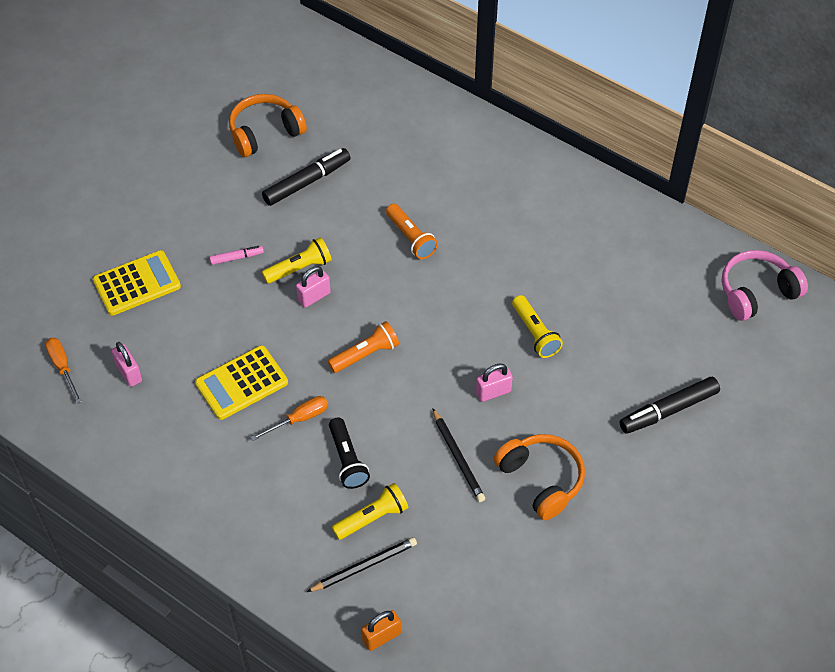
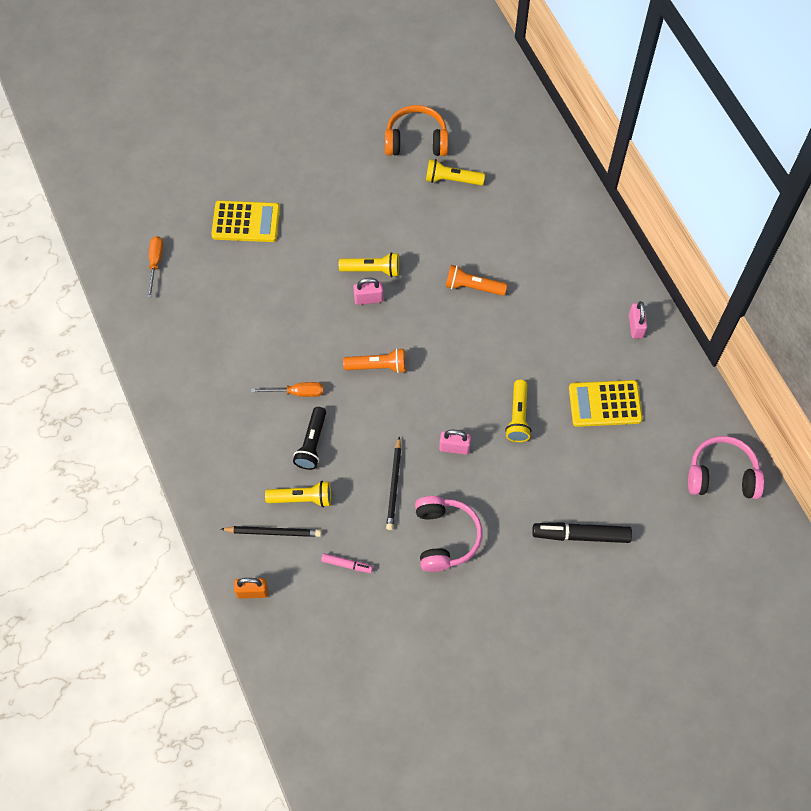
camera: 30 degrees right, 10 degrees up
pink padlock [112,342,142,387] -> pink padlock moved to [629,301,647,339]
yellow calculator [195,345,288,420] -> yellow calculator moved to [569,380,643,427]
pink marker [209,246,264,265] -> pink marker moved to [321,553,373,573]
black marker [262,148,351,206] -> none
orange flashlight [386,204,438,259] -> orange flashlight turned 105 degrees clockwise [445,265,507,296]
orange headphones [494,434,585,520] -> pink headphones [415,496,483,572]
none -> yellow flashlight [426,159,485,185]

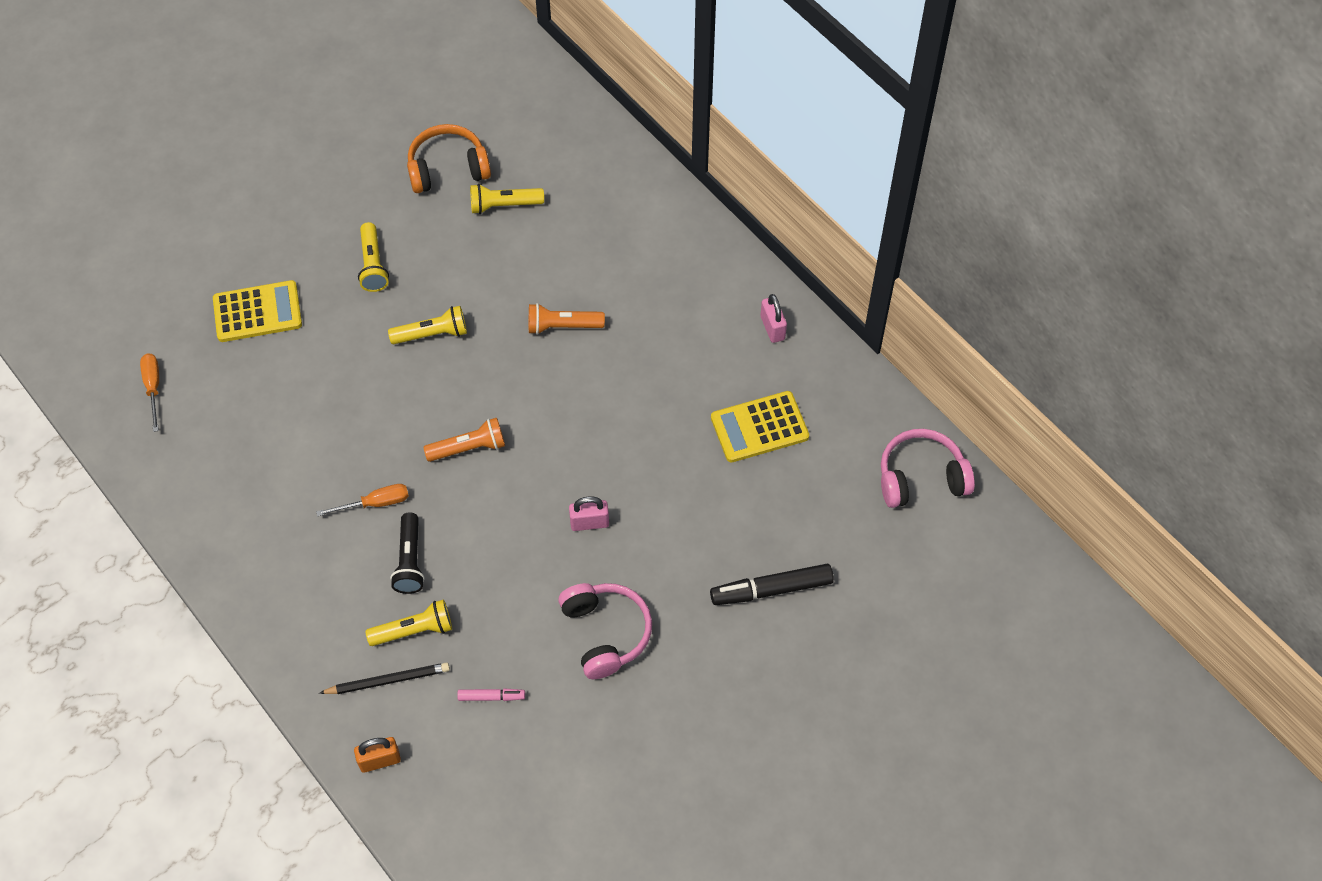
camera: 15 degrees left, 5 degrees down
pink padlock [353,278,383,305] -> none
black pencil [386,437,401,530] -> none
yellow flashlight [505,380,532,442] -> yellow flashlight moved to [358,222,389,292]

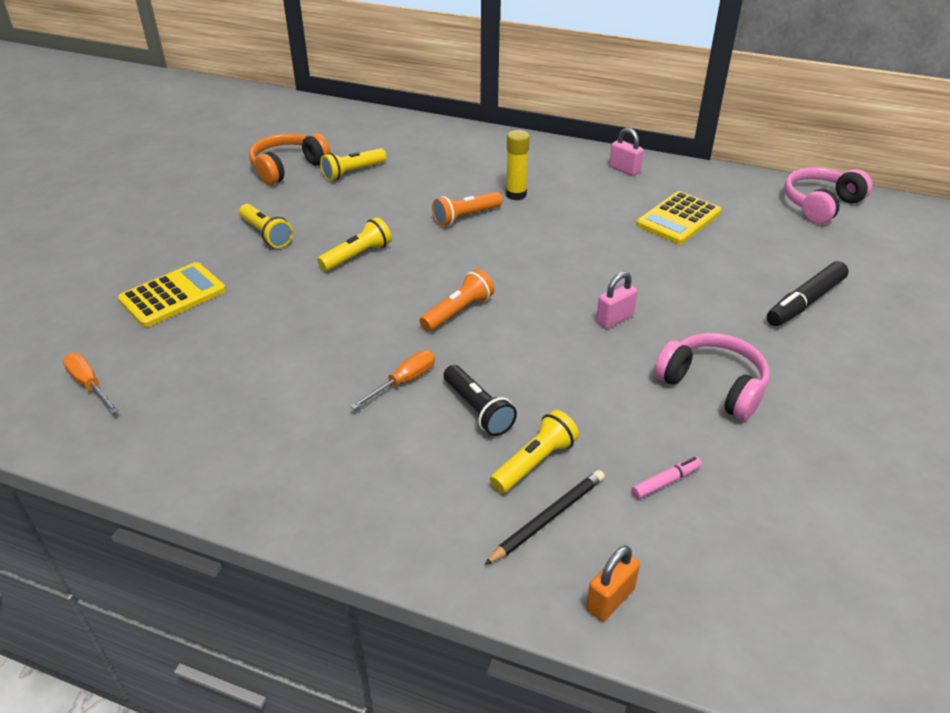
camera: 30 degrees left, 20 degrees down
none -> yellow glue stick [506,130,530,200]

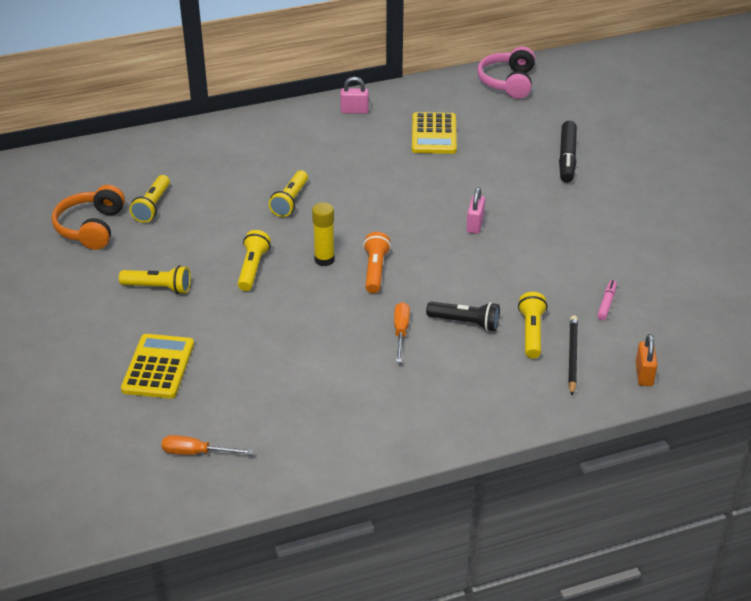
camera: 40 degrees left, 0 degrees up
orange flashlight [432,192,502,226] -> yellow flashlight [269,170,308,217]
yellow glue stick [506,130,530,200] -> yellow glue stick moved to [312,202,335,266]
pink headphones [654,333,770,421] -> none

